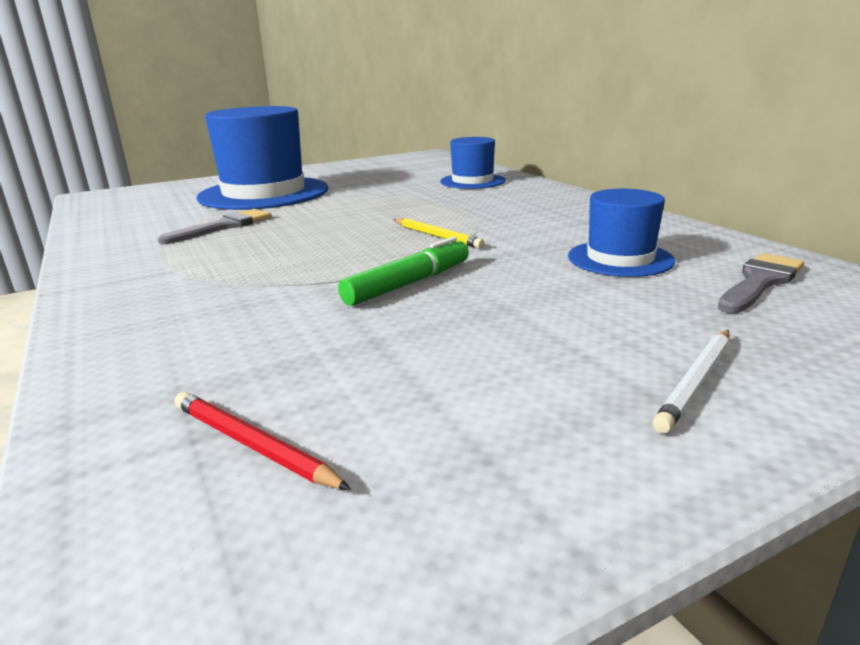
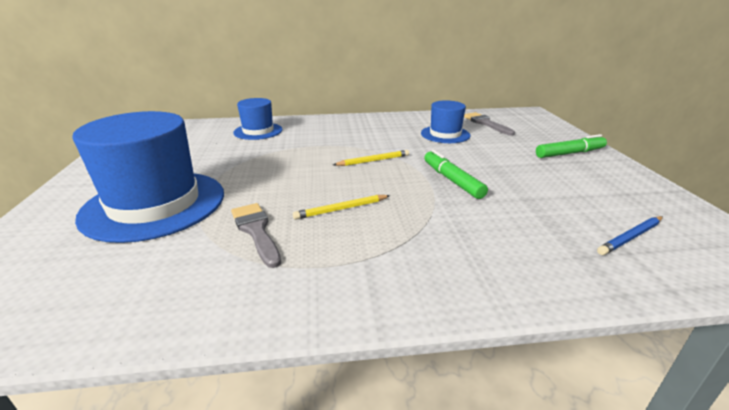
camera: 70 degrees left, 5 degrees up
red pencil [175,392,351,490] -> blue pencil [597,216,663,255]
white pencil [653,330,730,433] -> green marker [536,134,607,158]
none -> yellow pencil [293,195,390,220]

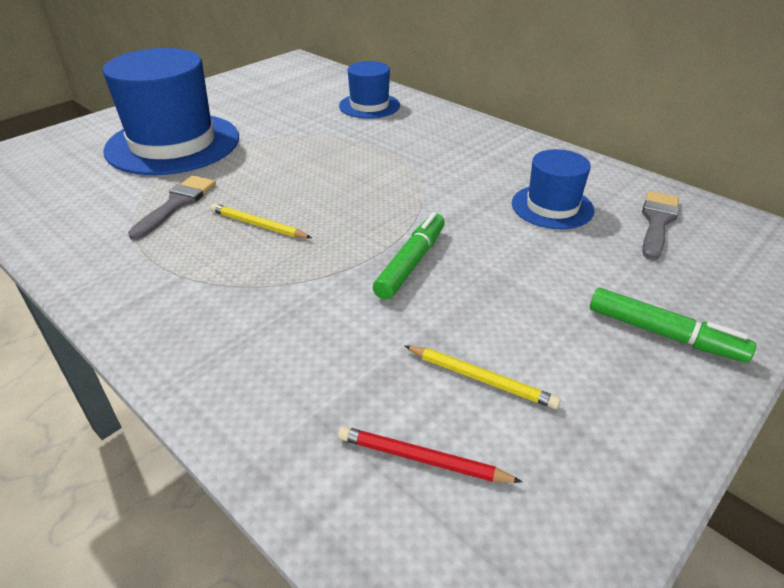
camera: 50 degrees right, 10 degrees up
yellow pencil [333,150,409,166] -> yellow pencil moved to [404,345,561,409]
blue pencil [597,216,663,255] -> red pencil [338,426,522,483]

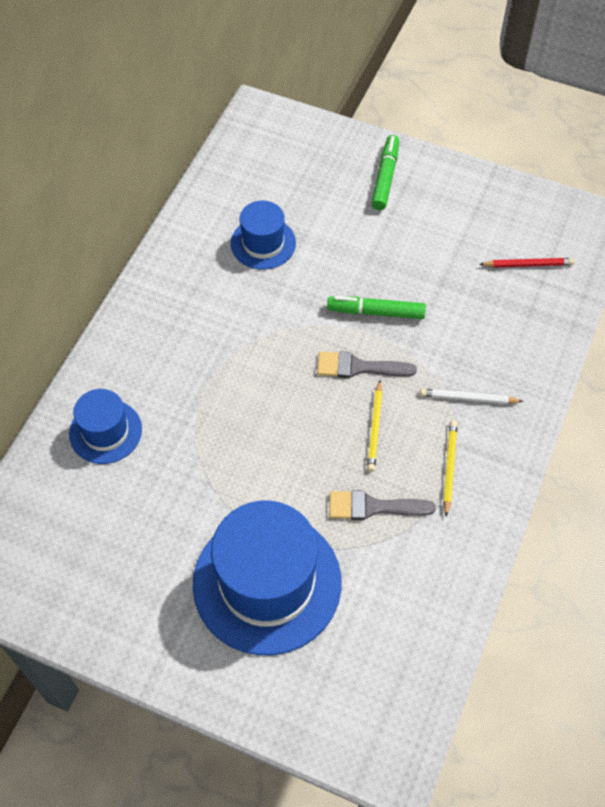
camera: 110 degrees left, 20 degrees up
red pencil [338,426,522,483] -> red pencil turned 90 degrees counterclockwise [479,258,575,268]
yellow pencil [404,345,561,409] -> yellow pencil moved to [443,421,458,517]
grey brush [642,191,679,260] -> grey brush moved to [317,351,417,378]
none -> white pencil [420,389,523,404]

